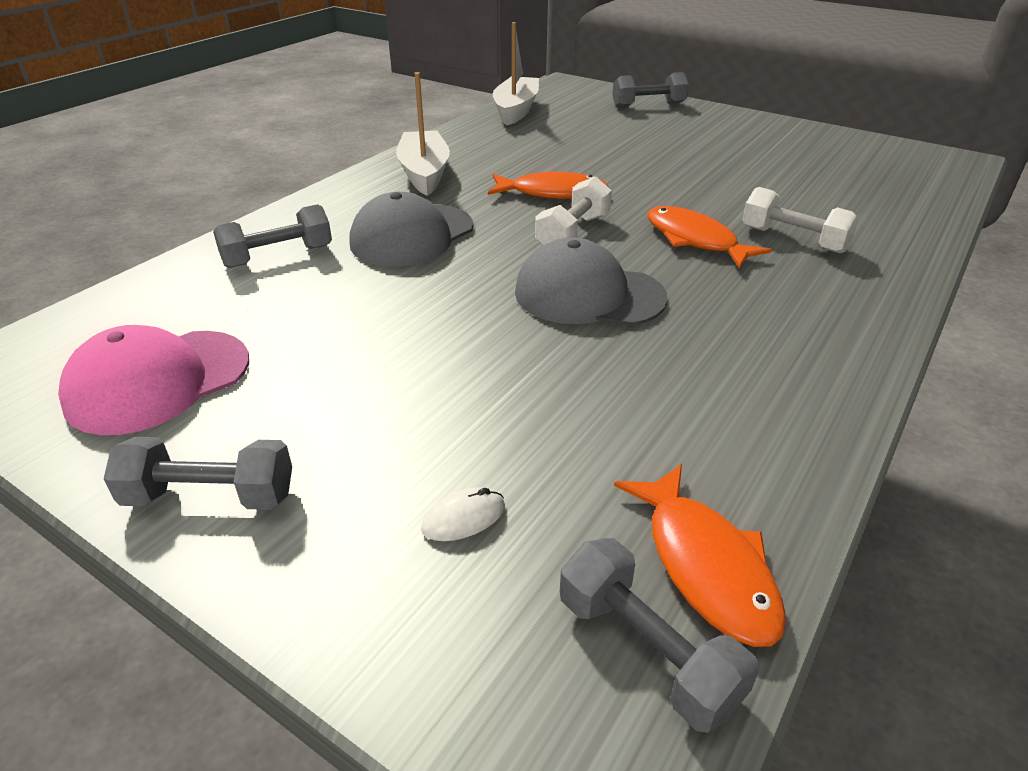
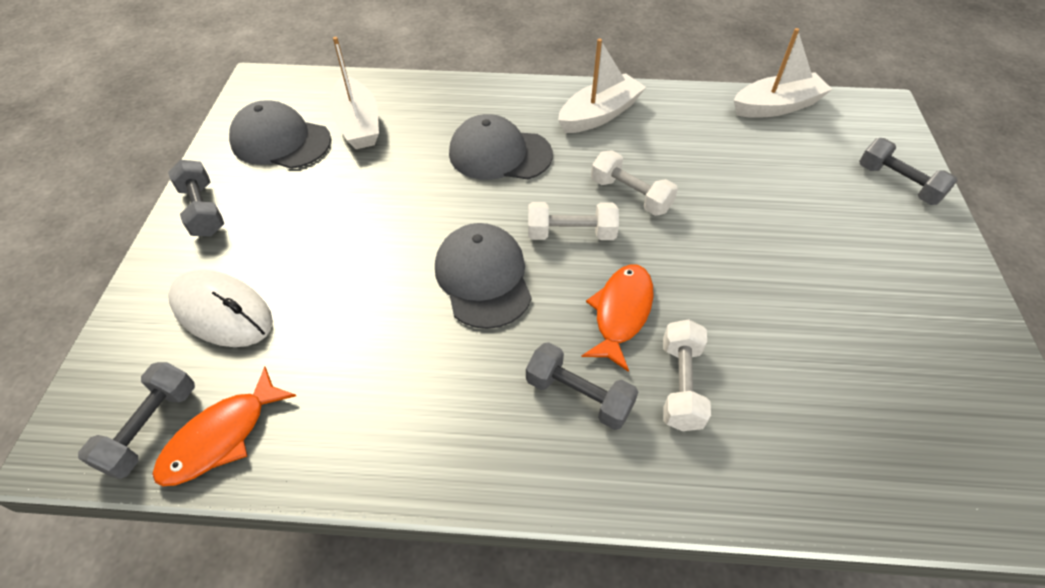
camera: 60 degrees right, 15 degrees up
pink cap [58,325,249,435] -> grey cap [229,101,331,169]
grey dumbbell [213,204,332,268] -> grey dumbbell moved to [526,342,638,430]
white mouse [421,487,505,541] -> white mouse [168,270,273,347], size x2.35
orange fish [488,171,609,199] -> white dumbbell [591,150,678,216]
none -> white boat [329,37,379,149]

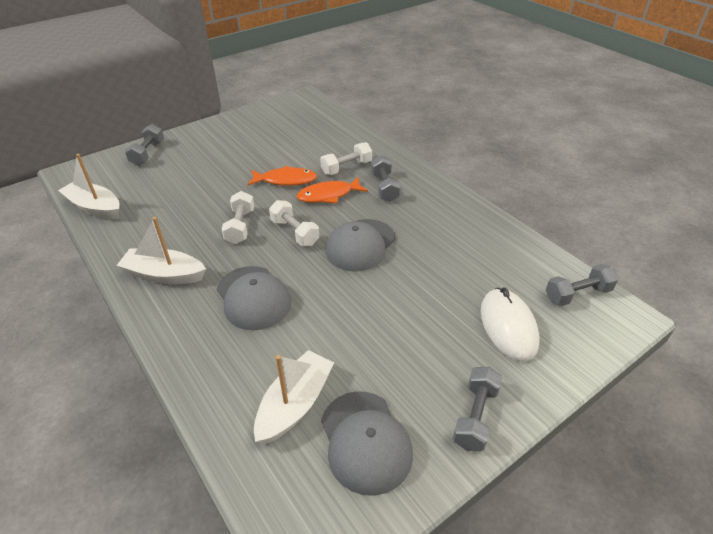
camera: 130 degrees left, 10 degrees down
orange fish [152,366,296,486] -> orange fish moved to [248,166,317,186]

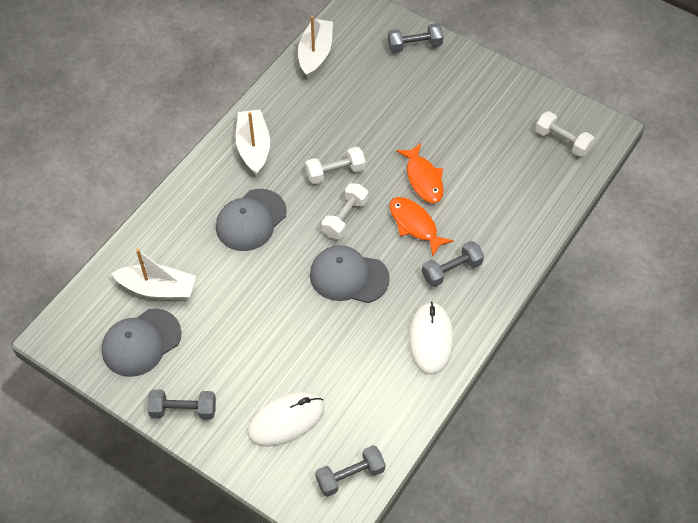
camera: 70 degrees right, 15 degrees up
white dumbbell [320,142,372,175] -> white dumbbell moved to [536,111,594,157]
grey dumbbell [546,264,618,306] -> grey dumbbell turned 75 degrees counterclockwise [315,445,386,497]
none -> white mouse [409,302,454,375]

